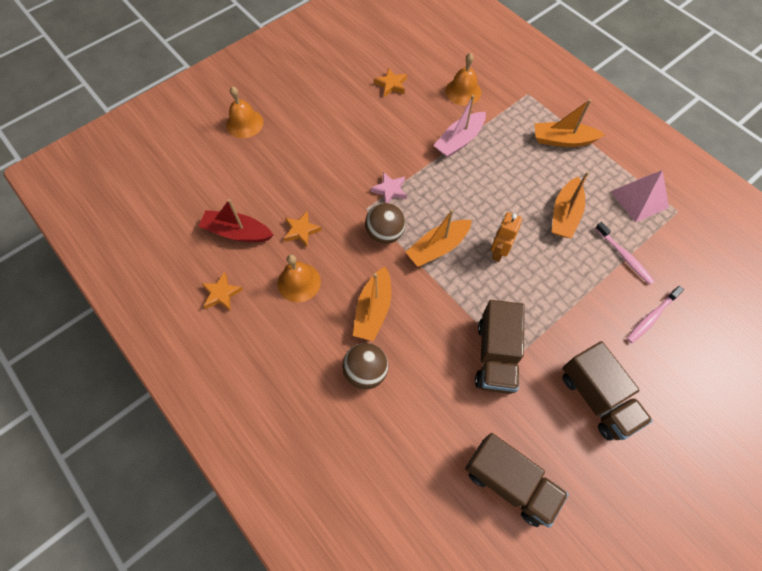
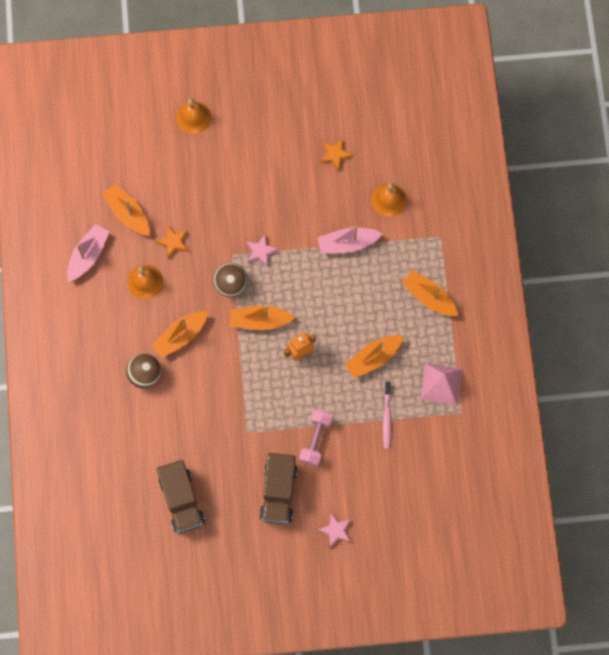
camera: 35 degrees right, 10 degrees up
red boat [198,199,273,242] -> orange boat [103,184,149,236]
orange star [201,272,243,310] -> pink boat [67,224,110,282]
brown truck [475,300,525,394] -> none
pink toothbrush [627,286,684,343] -> none
none -> pink dumbbell [299,409,333,466]
none -> pink star [318,513,351,548]

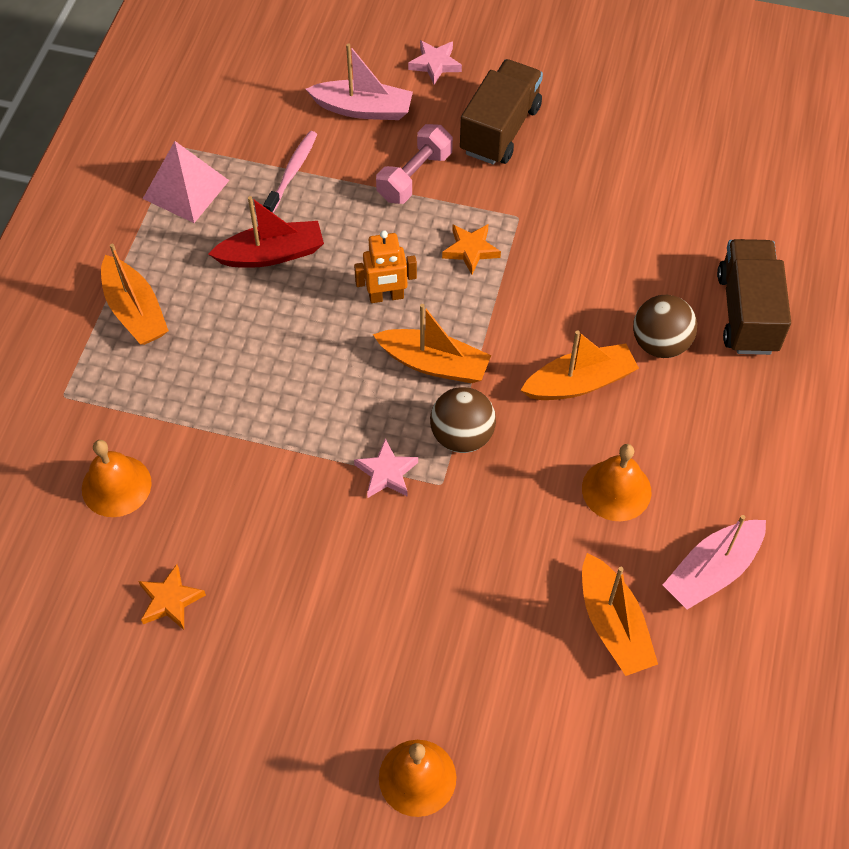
camera: 160 degrees left, 15 degrees down
orange star [156,225,188,258] -> orange star moved to [442,224,501,275]
brown truck [157,460,205,533] -> brown truck moved to [717,239,791,355]
pink boat [318,225,383,253] -> pink boat moved to [306,43,413,120]
orange boat [345,335,404,379] -> red boat [208,196,324,268]

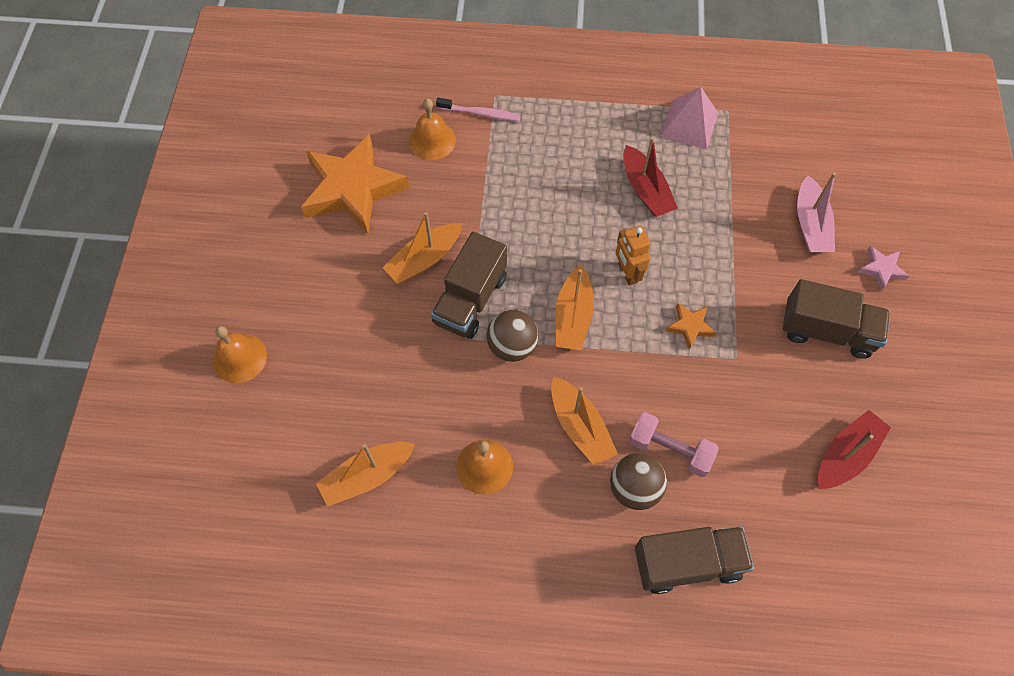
camera: 80 degrees right, 5 degrees up
orange boat [101,244,169,345] -> orange boat moved to [382,212,462,284]
orange star [139,564,206,630] -> orange star [301,134,409,234], size x2.36
pink toothbrush [263,131,317,213] -> pink toothbrush moved to [436,98,521,121]
pink star [354,438,418,498] -> brown truck [431,232,507,339]
pink dumbbell [376,124,453,204] -> pink dumbbell moved to [629,412,719,477]
pink boat [663,515,766,610] -> none
none -> red boat [818,410,891,489]

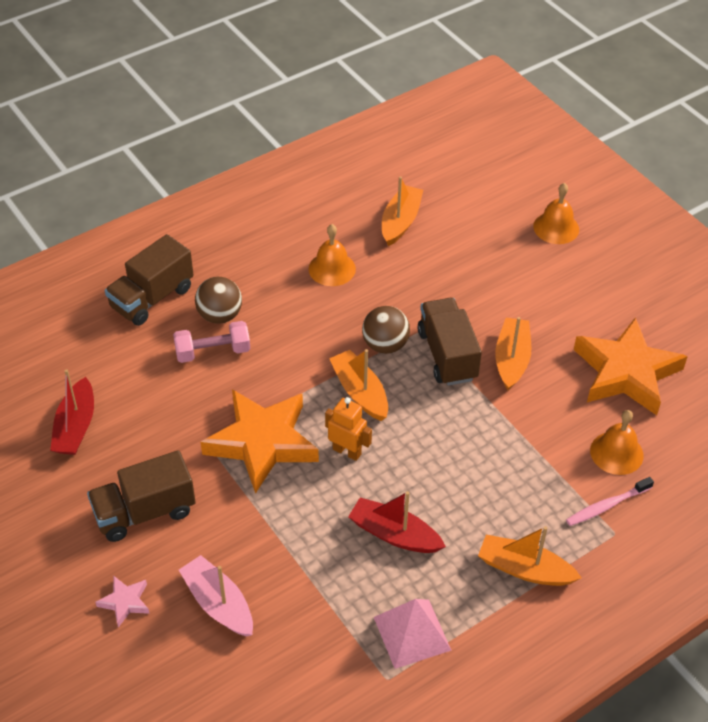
camera: 140 degrees right, 15 degrees down
orange boat [551,377,618,466] -> orange boat moved to [478,526,582,586]
orange star [666,303,716,350] -> orange star [201,389,319,494], size x2.36

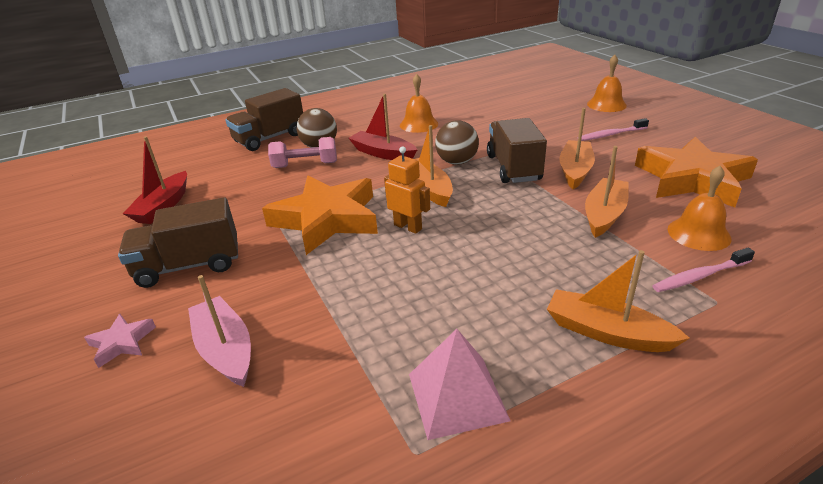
camera: 10 degrees right, 15 degrees down
red boat [348,491,446,553] -> red boat moved to [349,94,417,160]
orange boat [382,176,423,246] -> orange boat moved to [585,146,629,238]
none -> pink toothbrush [581,118,649,141]

